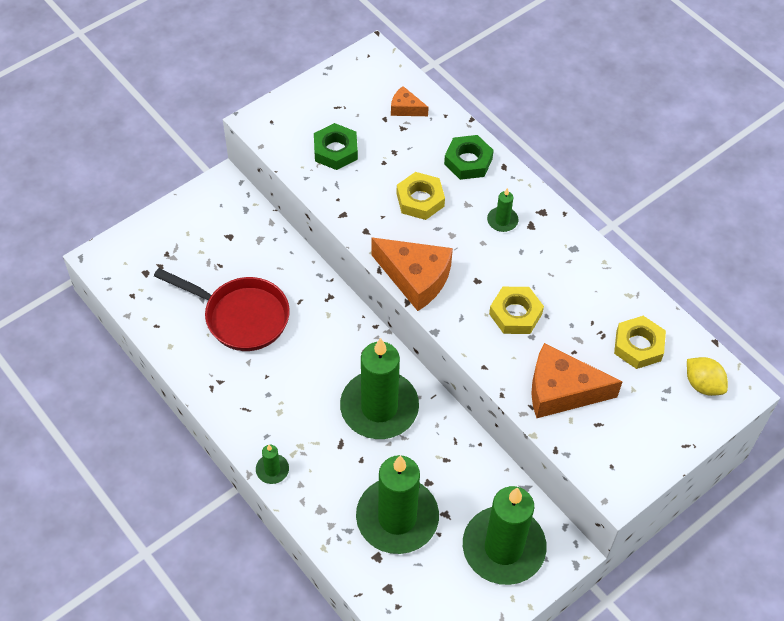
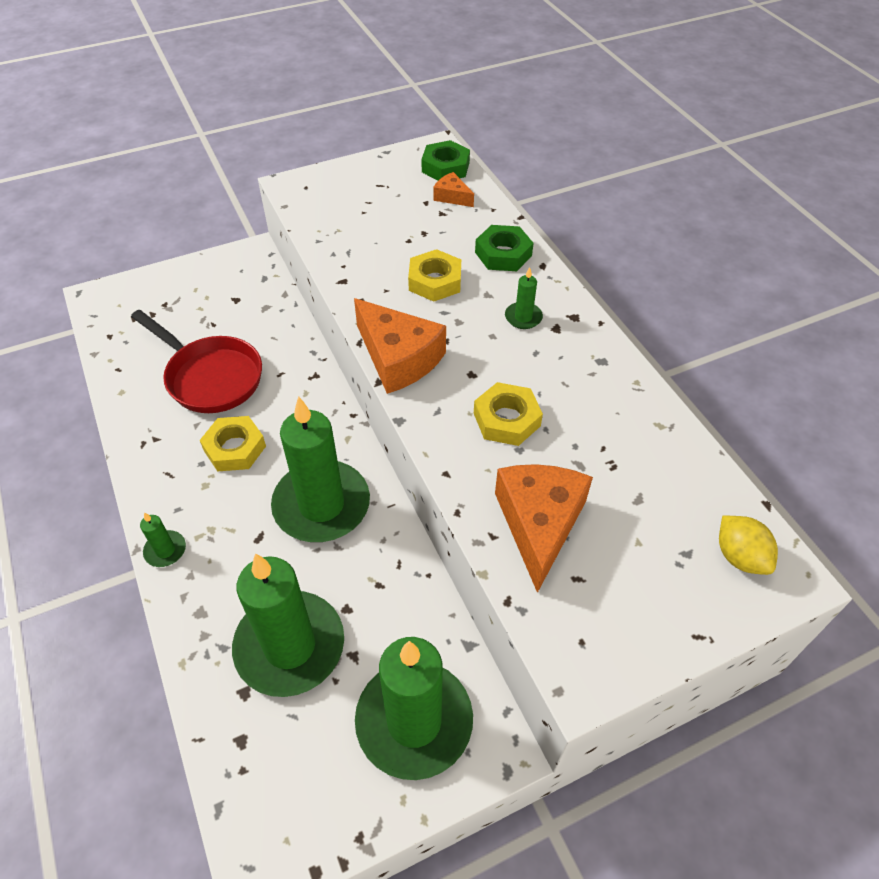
camera: 15 degrees right, 5 degrees down
green nut [314,123,358,170] -> green nut moved to [422,140,470,180]
orange cheese [531,343,623,418] -> orange cheese turned 75 degrees clockwise [495,464,593,593]
yellow nut [614,316,666,369] -> yellow nut moved to [200,416,266,472]

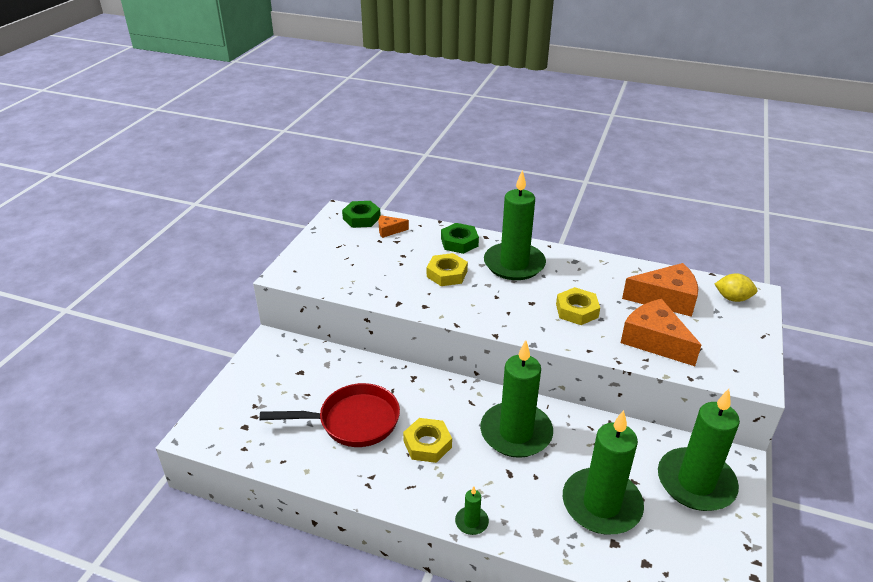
camera: 45 degrees left, 15 degrees down
orange cheese [354,298,446,394] -> orange cheese moved to [622,263,698,317]
green candle [505,267,543,329] -> green candle [484,170,546,280], size x2.43

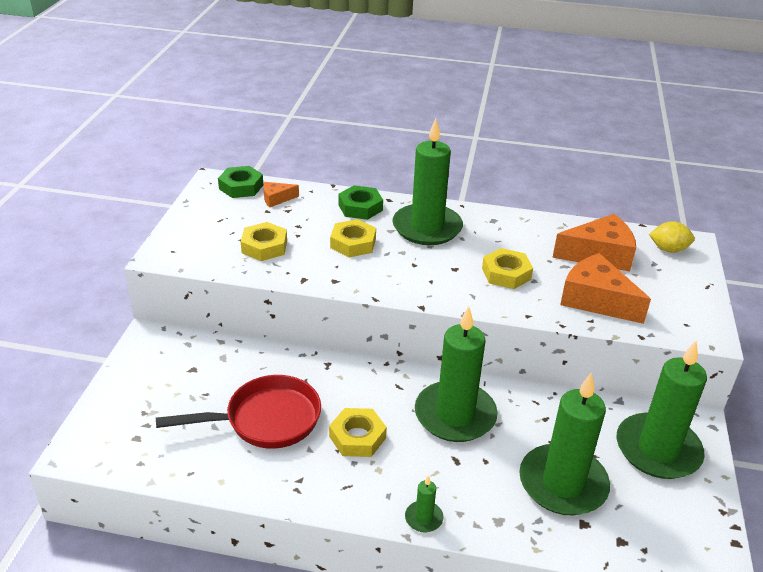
camera: 10 degrees left, 0 degrees up
none -> yellow nut [241,222,287,261]

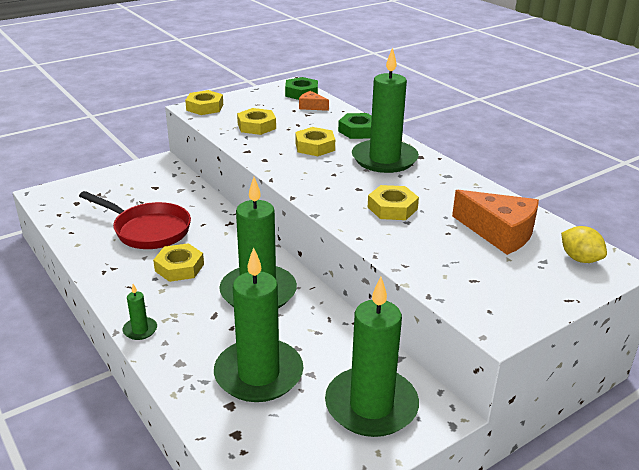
camera: 45 degrees right, 5 degrees down
orange cheese [560,253,651,324] -> none
none -> yellow nut [185,90,223,115]

